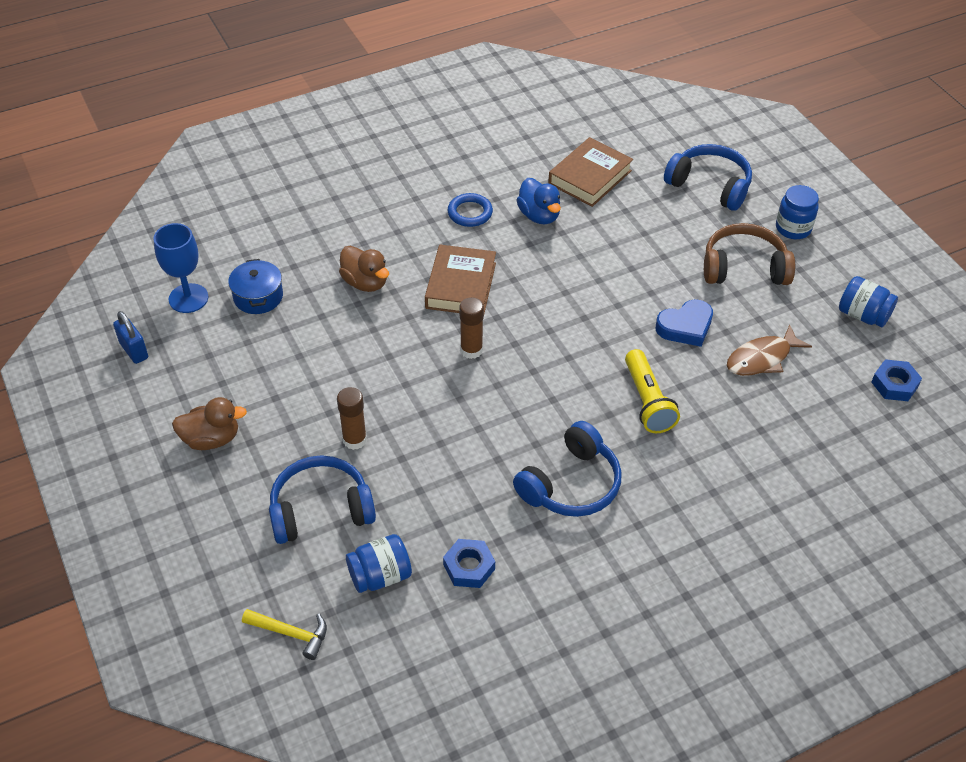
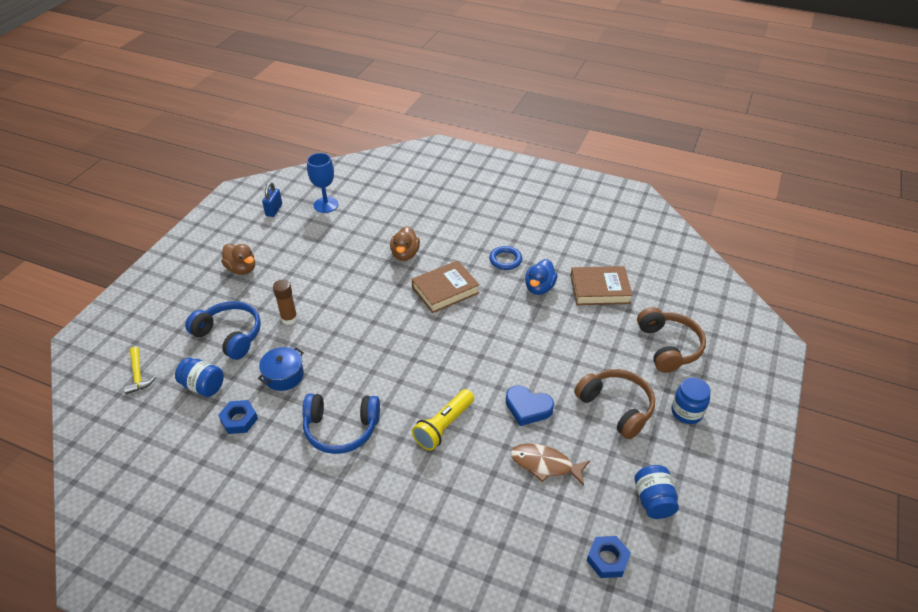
camera: 50 degrees right, 5 degrees down
blue pot [228,259,283,314] -> blue pot moved to [258,347,304,391]
brown glue stick [459,297,484,359] -> none
blue headphones [664,144,752,211] -> brown headphones [637,307,706,373]

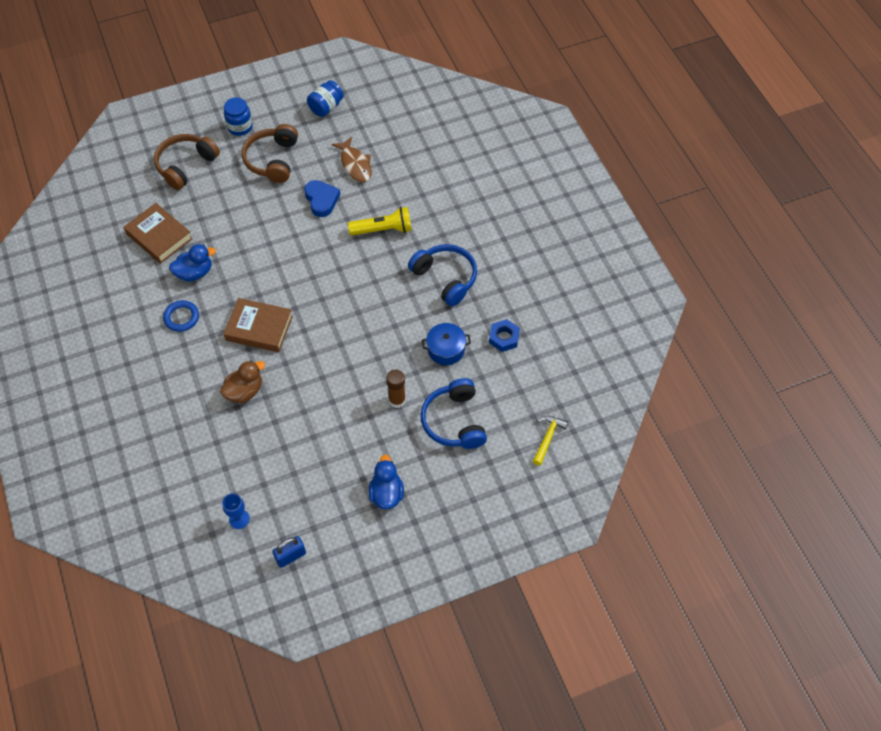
camera: 135 degrees left, 15 degrees up
blue jar [175,358,224,397] -> none
brown duck [221,244,255,275] -> blue duck [369,455,404,509]
blue goblet [307,153,339,213] -> blue goblet [222,493,250,529], size x0.64
blue nut [587,536,631,578] -> none

